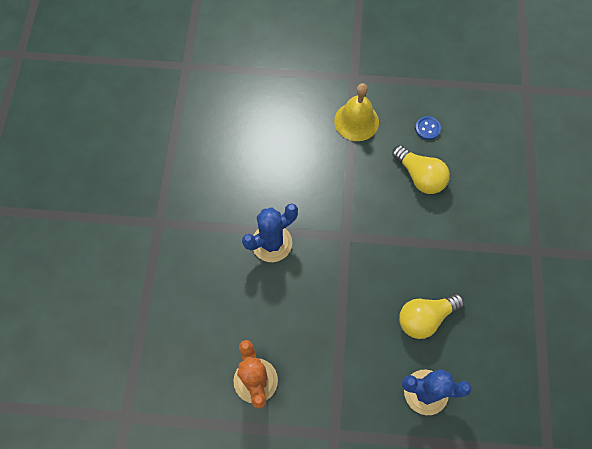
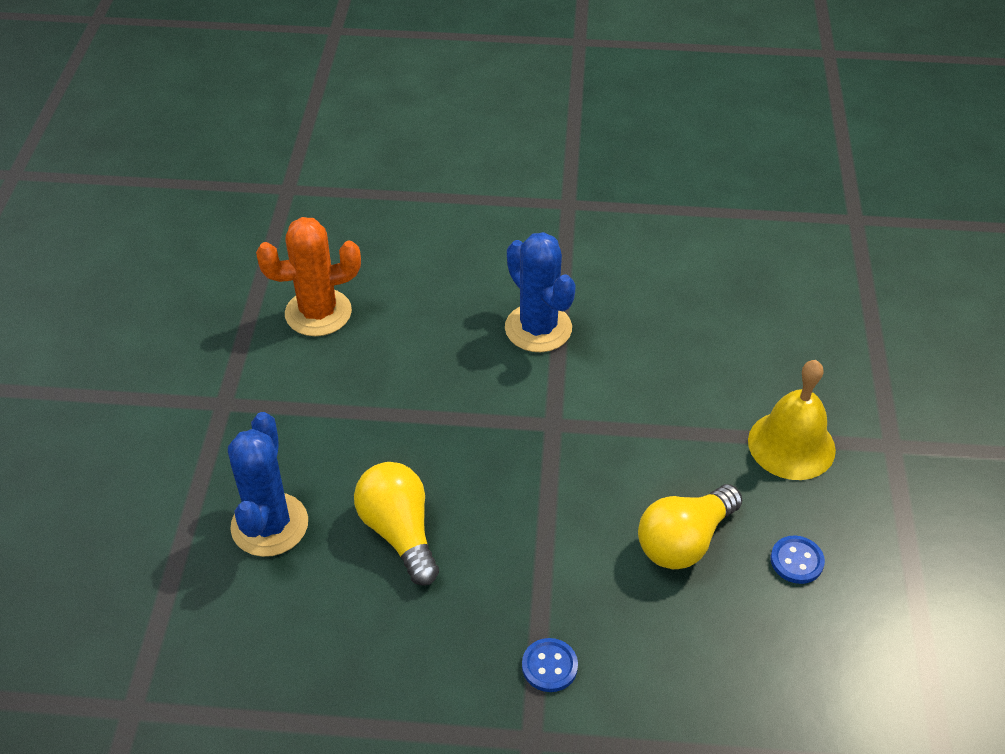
camera: 90 degrees right, 20 degrees down
none -> blue button [522,638,578,692]

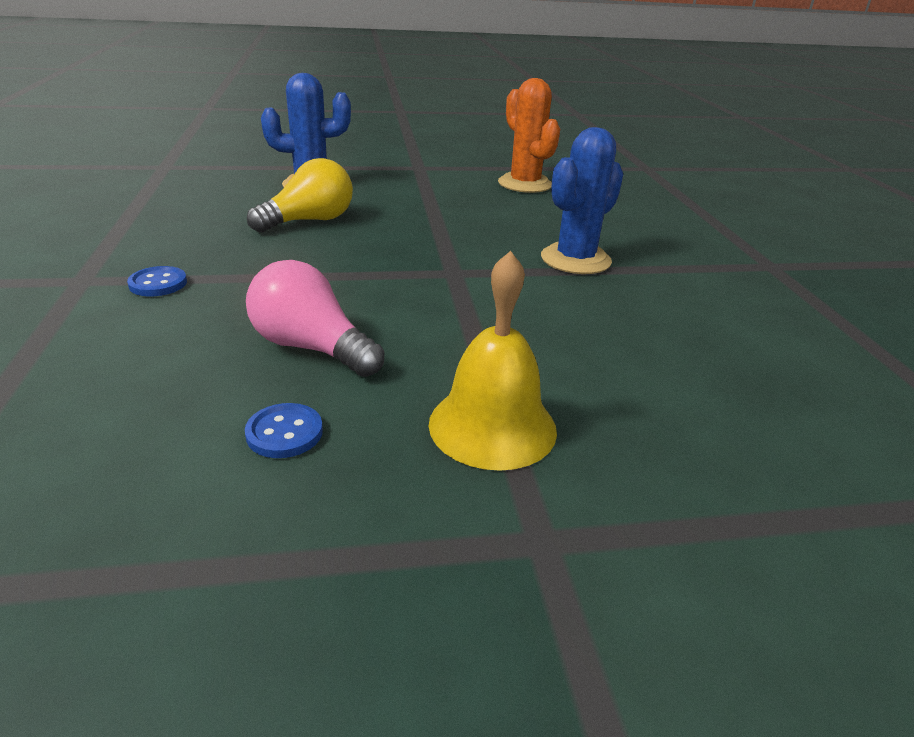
camera: 75 degrees right, 15 degrees down
yellow light bulb [638,484,742,569] -> pink light bulb [246,260,384,377]

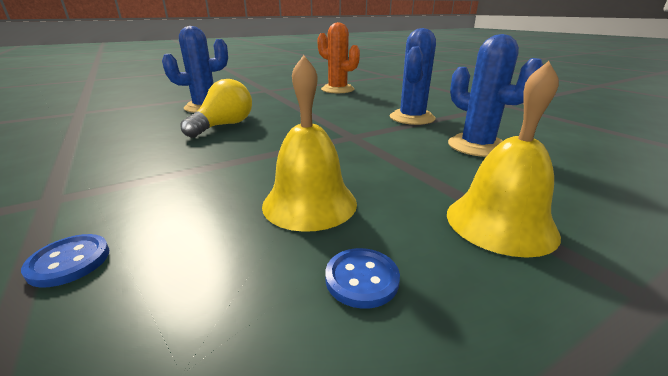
camera: 20 degrees left, 5 degrees down
blue button [127,266,187,296] -> blue button moved to [21,234,110,288]
pink light bulb [246,260,384,377] -> yellow bell [262,55,357,232]
none -> blue cactus [448,34,543,157]

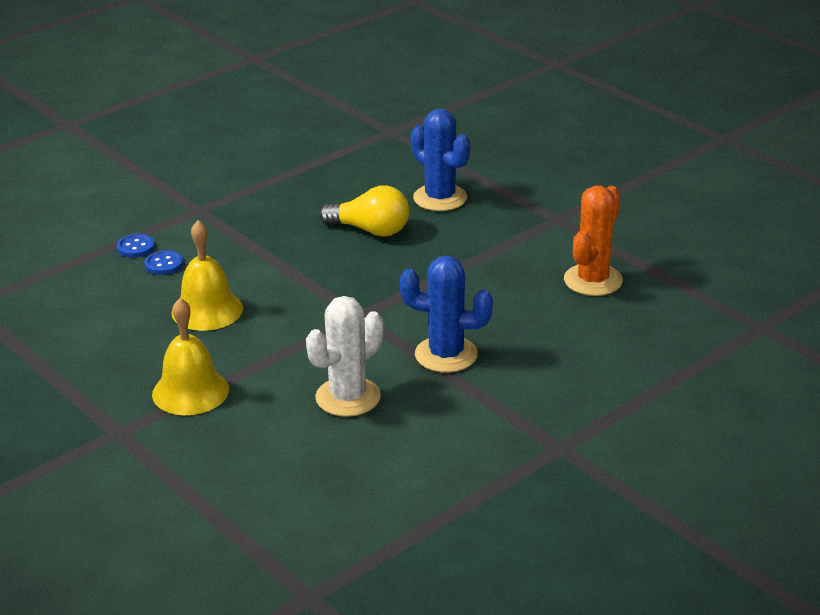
camera: 80 degrees right, 5 degrees up
blue button [325,248,400,309] -> blue button moved to [144,250,183,275]
blue cactus [448,34,543,157] -> white cactus [306,296,383,417]

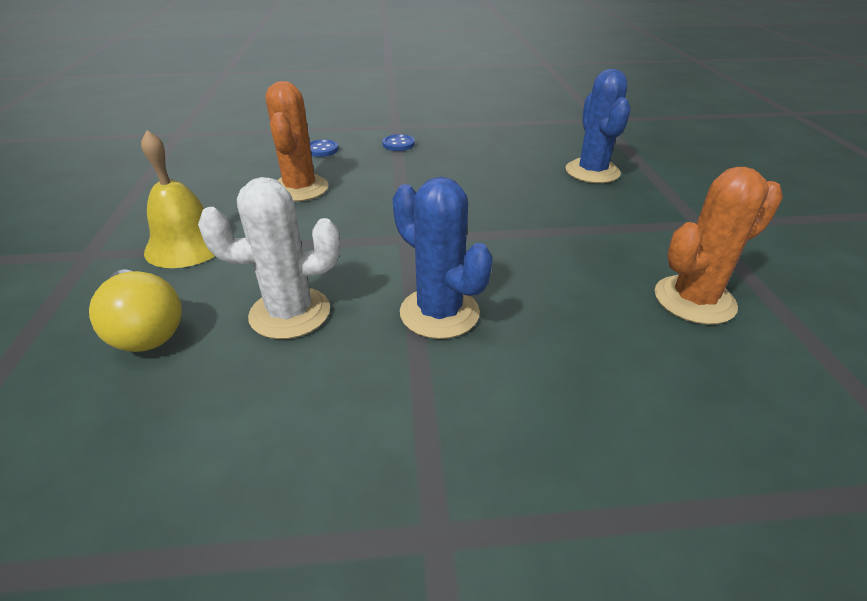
camera: 35 degrees right, 5 degrees up
blue button [117,234,155,258] -> blue button moved to [382,134,415,151]
yellow bell [171,220,243,331] -> orange cactus [266,81,329,202]
yellow light bulb [319,185,409,237] -> yellow light bulb moved to [89,269,182,352]

